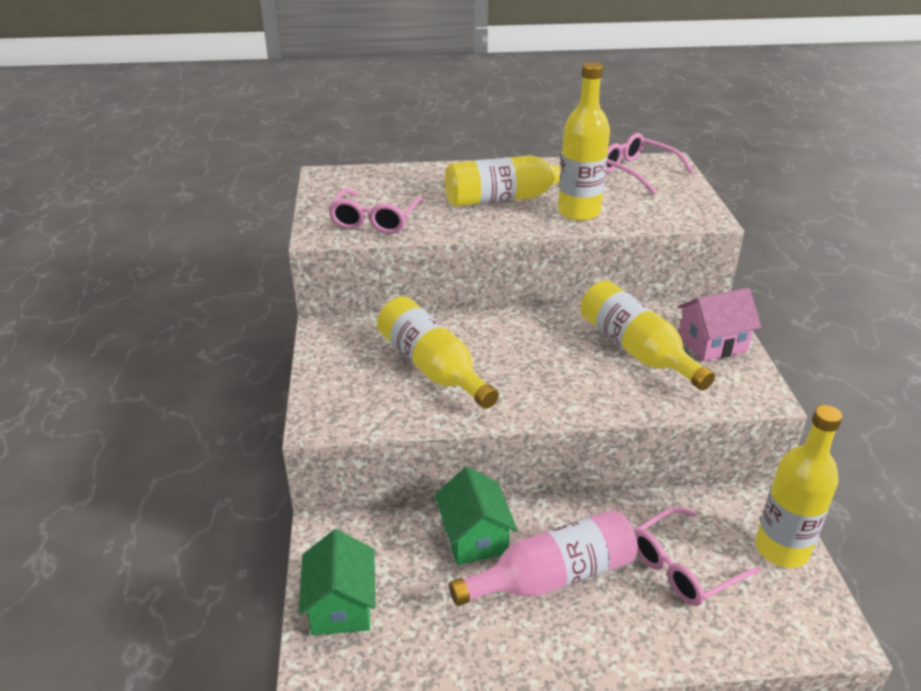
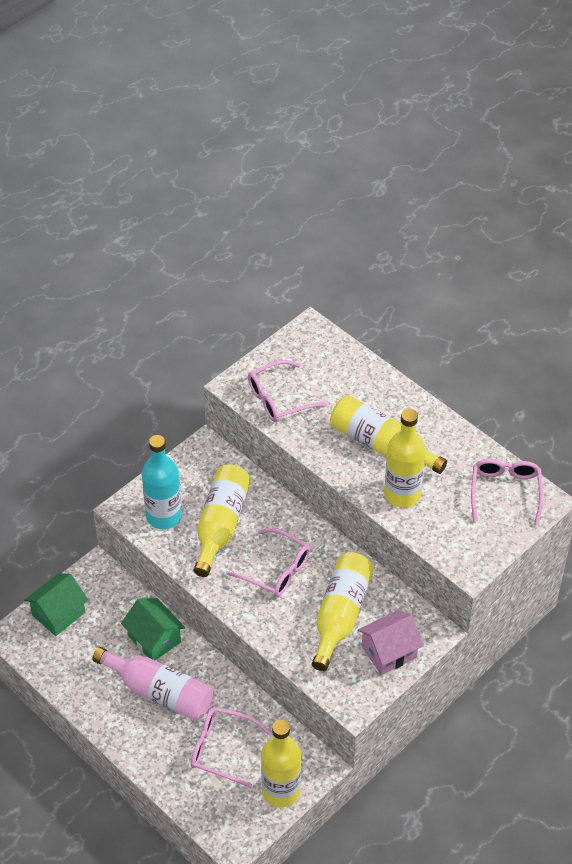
camera: 50 degrees right, 15 degrees up
green house [434,466,518,565] -> green house turned 75 degrees counterclockwise [121,598,185,660]
pink house [677,288,761,362] -> pink house turned 60 degrees counterclockwise [358,610,424,675]
none -> turquoise bottle [142,435,182,529]
none -> pink glasses [226,528,310,597]

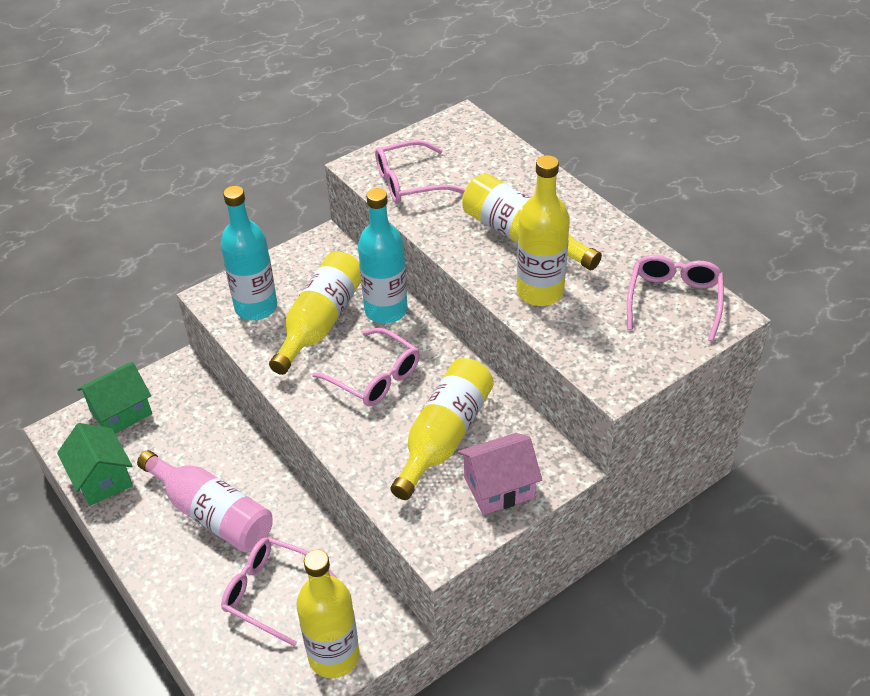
camera: 10 degrees right, 5 degrees down
green house [121,598,185,660] -> green house moved to [57,423,133,506]
none -> turquoise bottle [358,188,408,323]

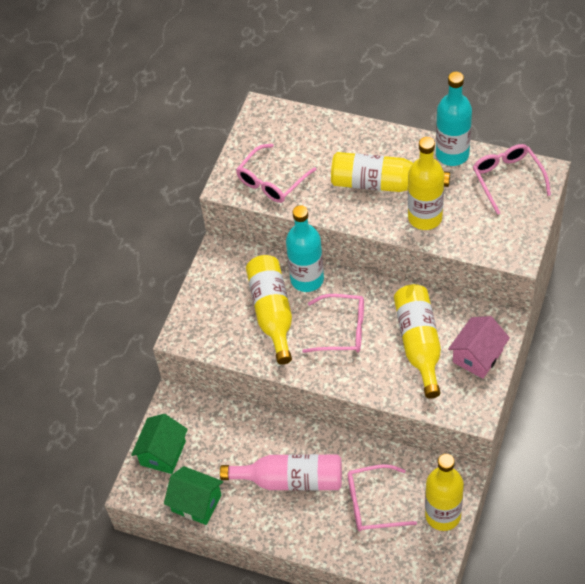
camera: 30 degrees left, 10 degrees up
turquoise bottle [220,186,277,320] -> turquoise bottle moved to [436,72,472,166]

